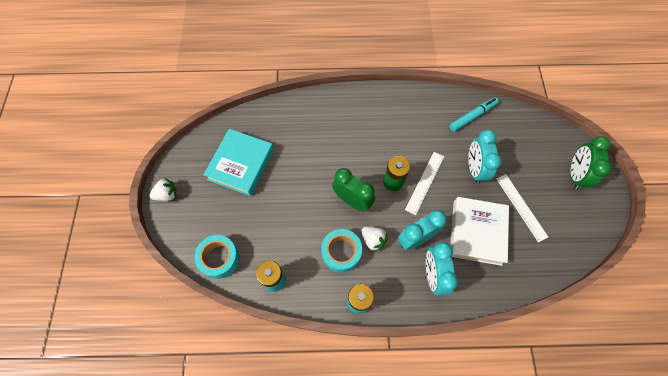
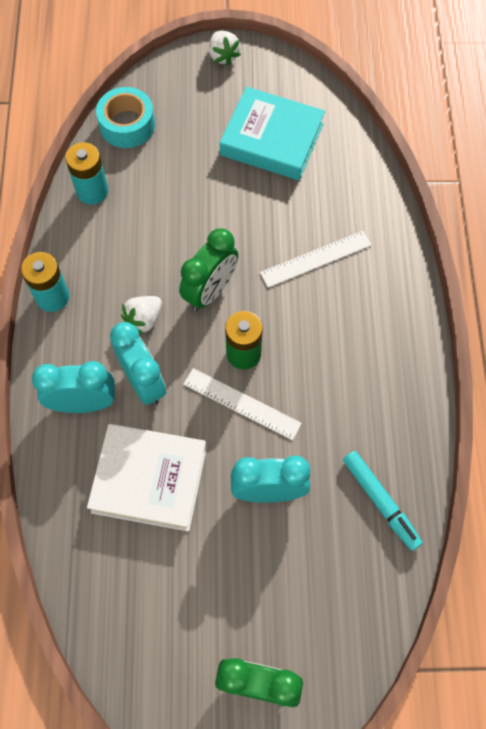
camera: 90 degrees right, 0 degrees up
turquoise tape [321,229,362,273] -> none
white ruler [497,174,548,242] -> white ruler moved to [260,231,371,288]

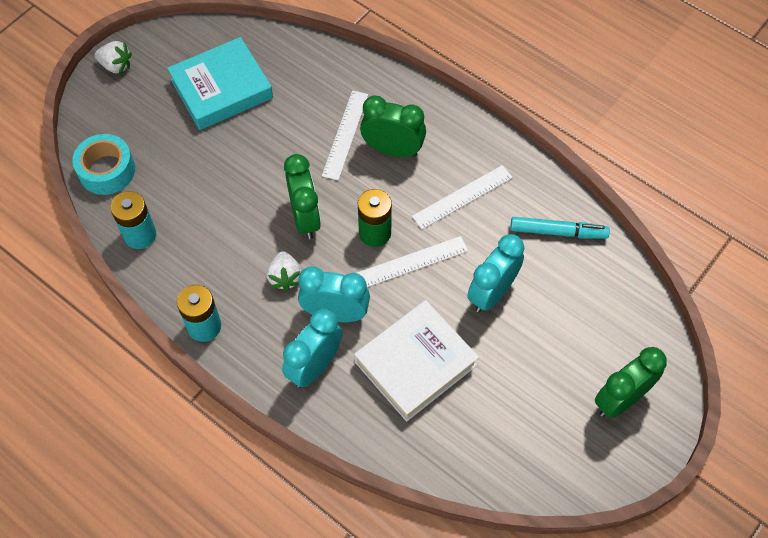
camera: 50 degrees left, 5 degrees down
none -> green clock [360,95,426,157]
none -> white ruler [412,165,513,229]

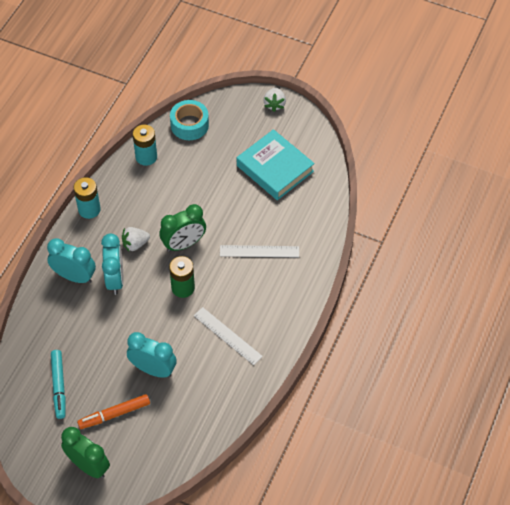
camera: 75 degrees right, 5 degrees down
white book [354,300,479,422] -> none
white ruler [357,236,468,287] -> none
green clock [360,95,426,157] -> none
turquoise marker [510,217,610,239] -> turquoise marker moved to [51,350,66,419]
none -> orange marker [77,394,150,429]

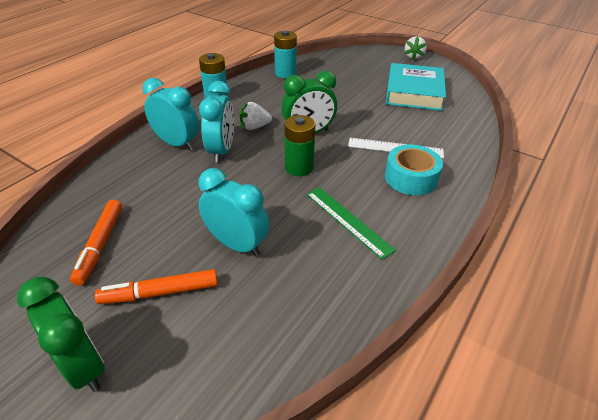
camera: 10 degrees right, 15 degrees down
turquoise marker [51,350,66,419] -> orange marker [70,200,122,286]
turquoise tape [170,100,209,140] -> turquoise tape moved to [385,144,443,195]
white ruler [194,307,263,365] -> green ruler [306,187,396,260]
turquoise book [237,129,315,200] -> turquoise book turned 45 degrees clockwise [386,63,446,111]

